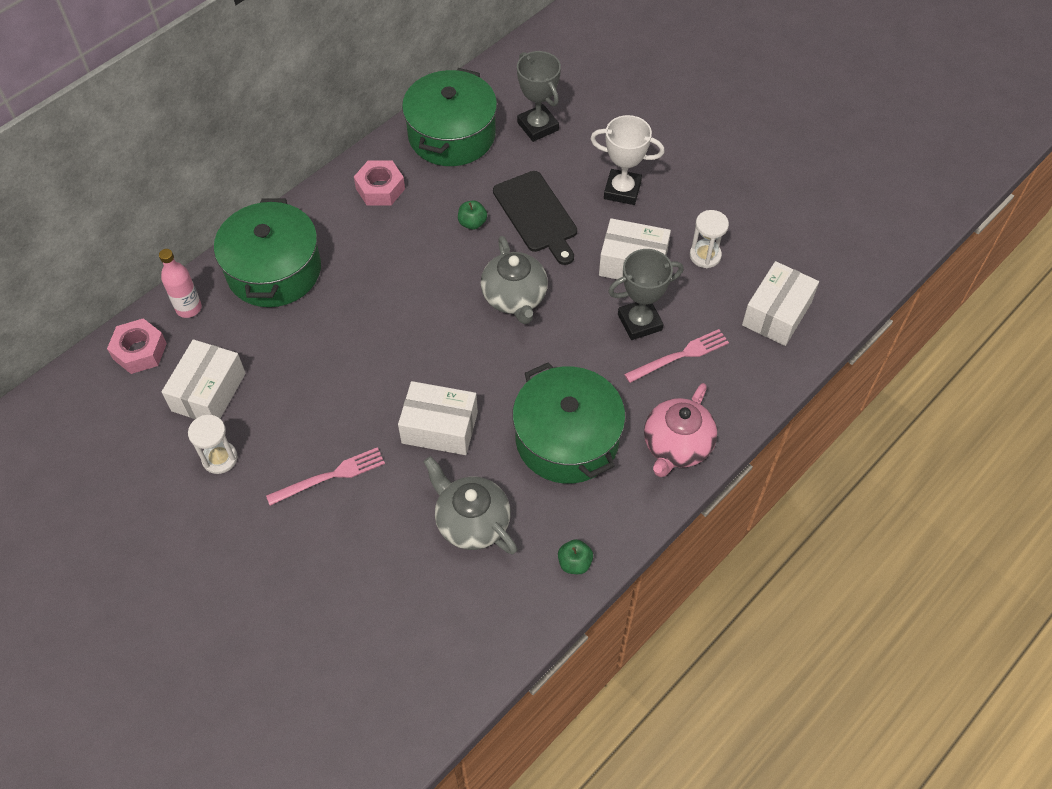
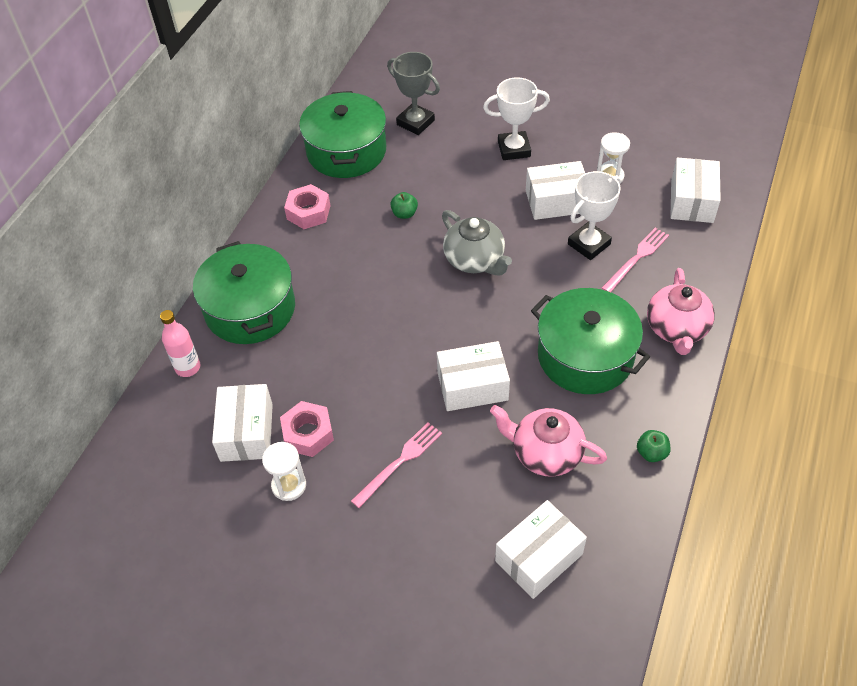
camera: 20 degrees left, 5 degrees down
pink nut [107,318,167,374] -> pink nut moved to [280,401,334,457]
grey teapot [423,456,517,555] -> pink teapot [490,405,607,477]
black cutting board [493,171,577,265] -> none
grey trophy [608,249,684,340] -> white trophy [568,171,621,260]
none -> white box [495,500,587,599]

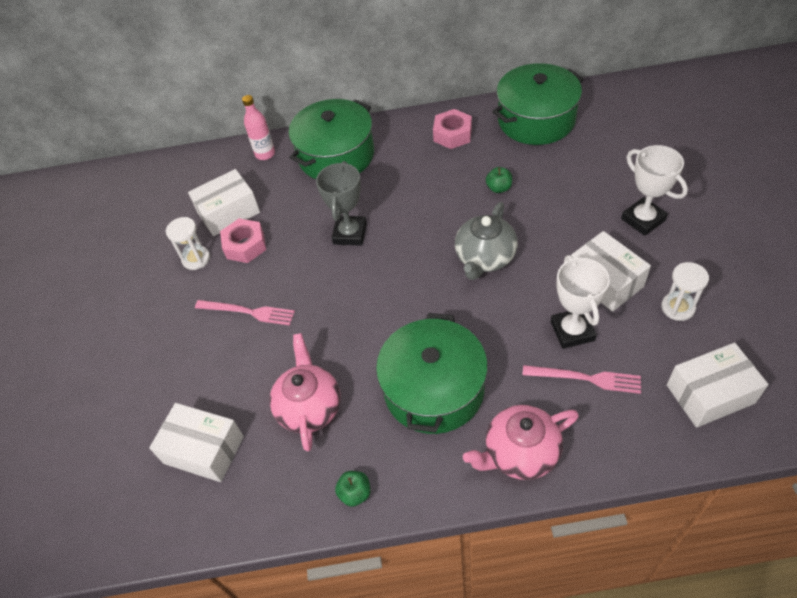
camera: 65 degrees right, 0 degrees up
grey trophy [387,52,440,135] -> grey trophy moved to [316,161,367,246]
white box [437,341,510,411] -> none
white trophy [568,171,621,260] -> white trophy turned 60 degrees clockwise [551,255,610,349]

